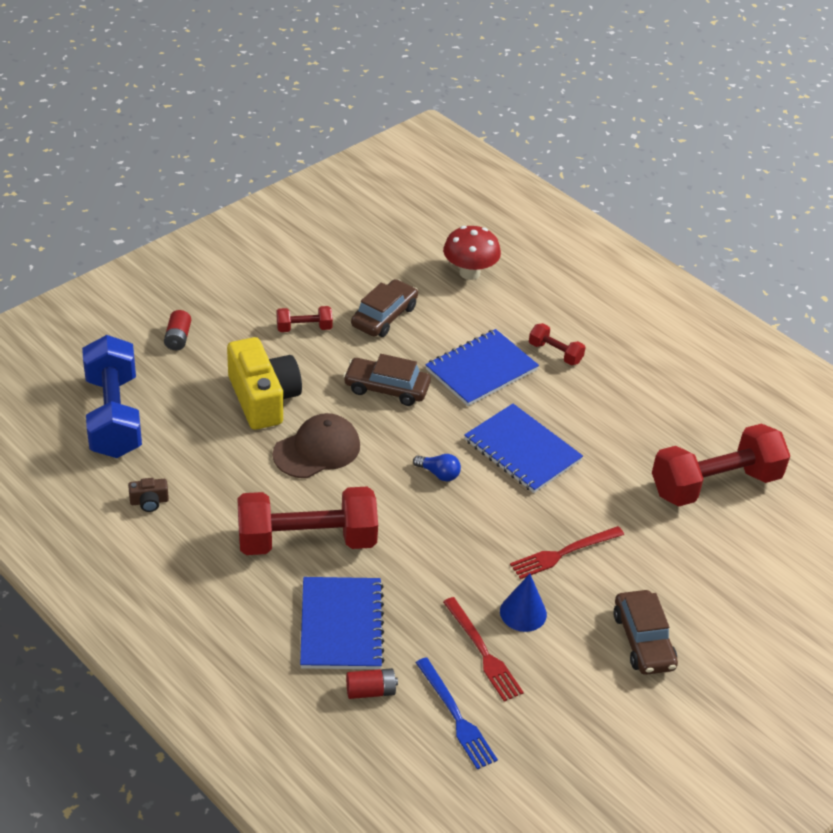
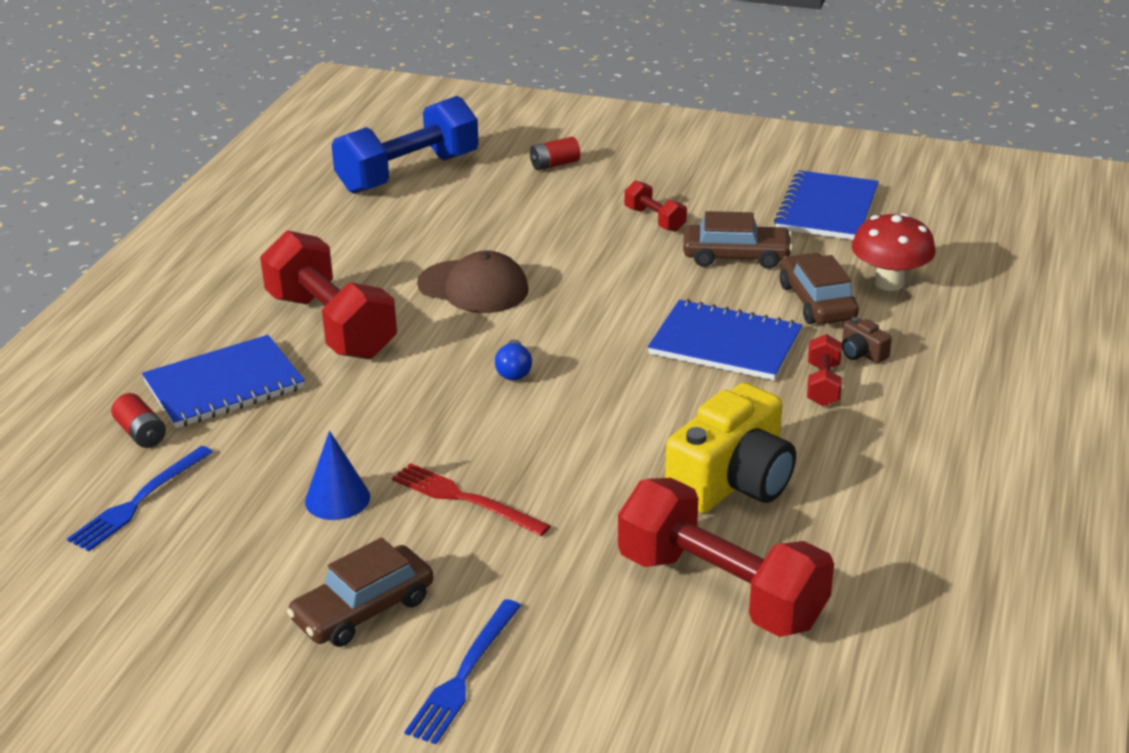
camera: 65 degrees right, 10 degrees down
brown camera [128,478,169,512] -> brown camera moved to [842,317,892,363]
yellow camera [227,337,302,430] -> yellow camera moved to [665,383,796,513]
brown car [343,354,431,406] -> brown car moved to [780,253,859,324]
red fork [443,597,524,702] -> none
blue notebook [464,404,583,493] -> blue notebook moved to [774,170,879,240]
none -> blue fork [405,599,521,745]

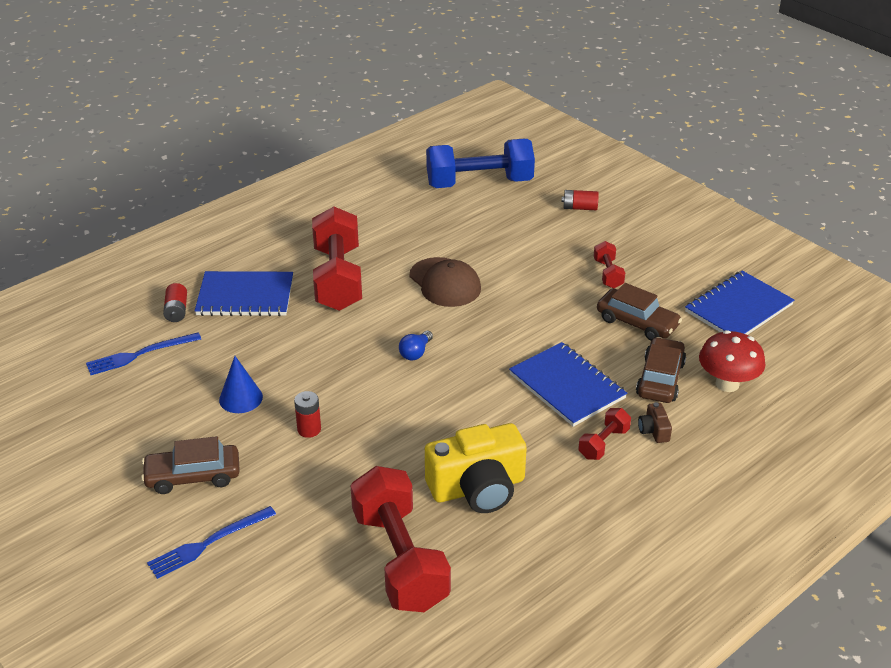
camera: 30 degrees right, 5 degrees up
red fork [392,463,551,536] -> red battery [294,391,321,438]

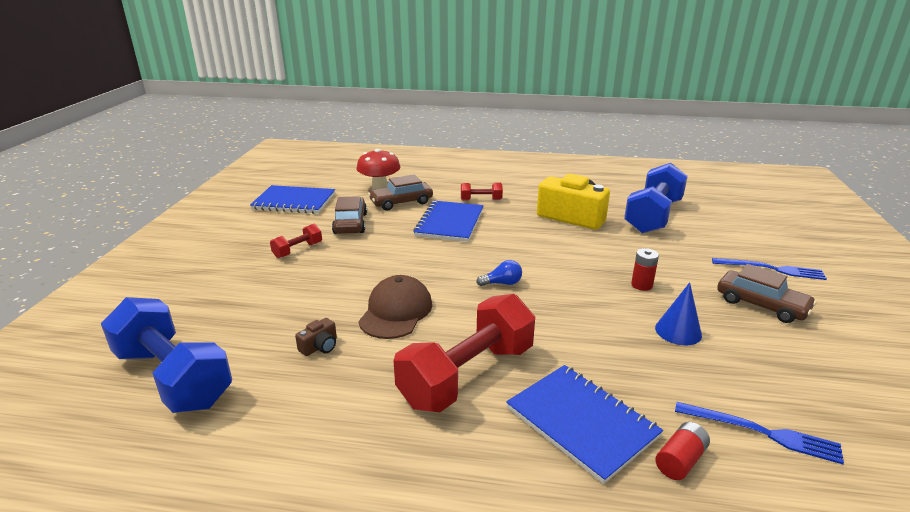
camera: 130 degrees left, 10 degrees down
red dumbbell [351,466,451,612] -> blue dumbbell [624,163,688,233]
red battery [562,190,599,210] -> none
brown camera [638,402,672,443] -> brown camera moved to [295,318,337,356]

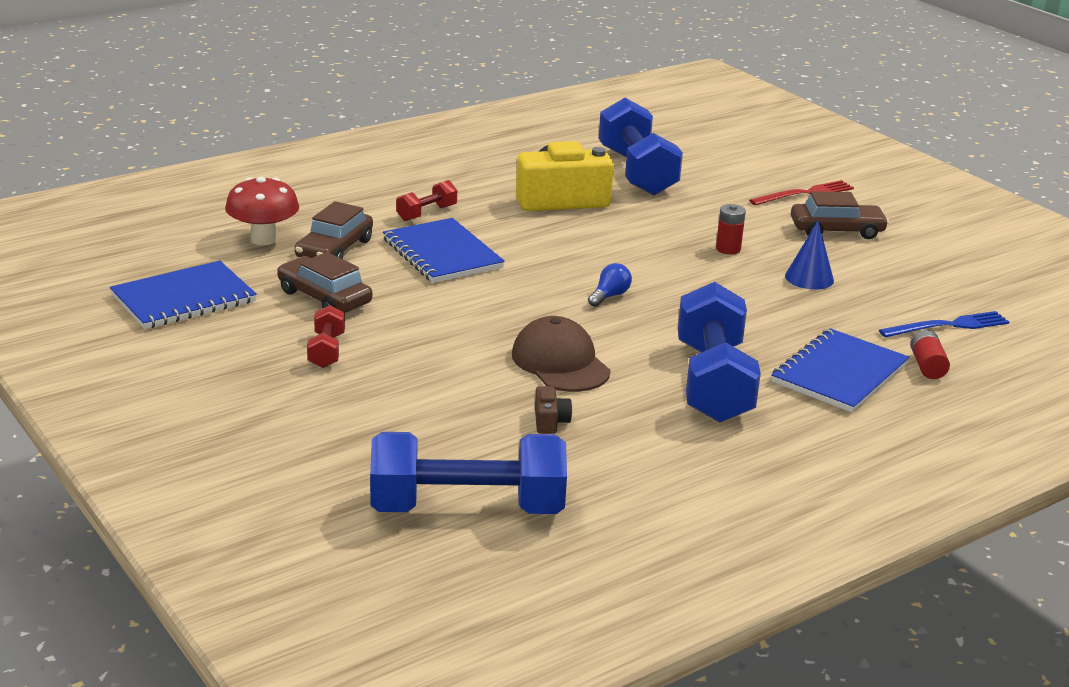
camera: 45 degrees left, 0 degrees up
red dumbbell [394,294,535,412] -> blue dumbbell [678,282,761,423]
blue notebook [506,365,663,484] -> blue notebook turned 60 degrees counterclockwise [771,328,909,413]
blue fork [712,258,827,280] -> red fork [749,180,854,206]

